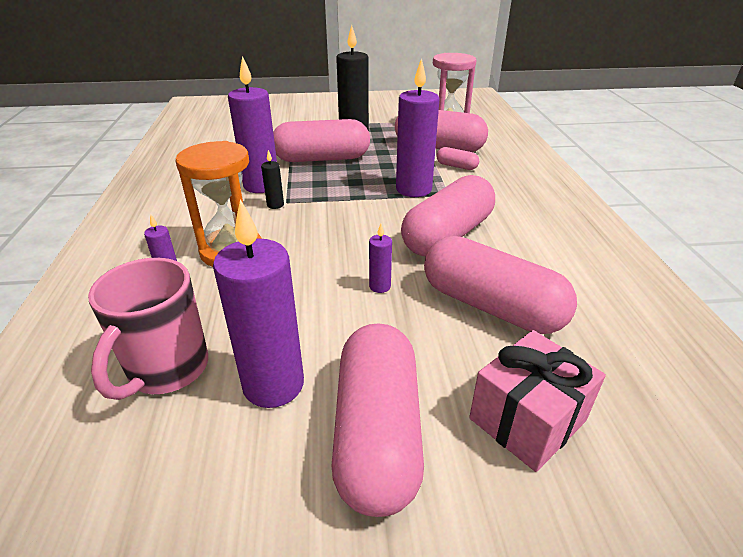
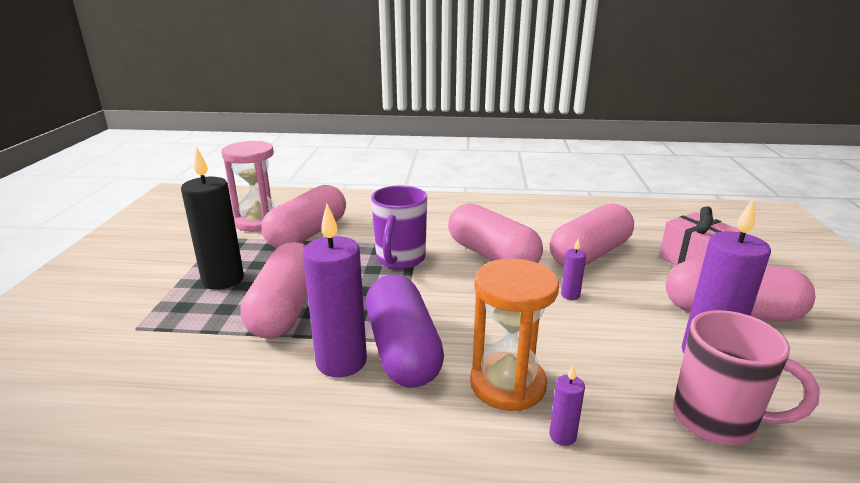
camera: 80 degrees left, 10 degrees down
black candle [261,150,284,209] -> purple capsule [366,275,444,388]
purple candle [396,58,440,197] -> purple mug [371,186,427,269]
pink capsule [436,147,479,170] -> none

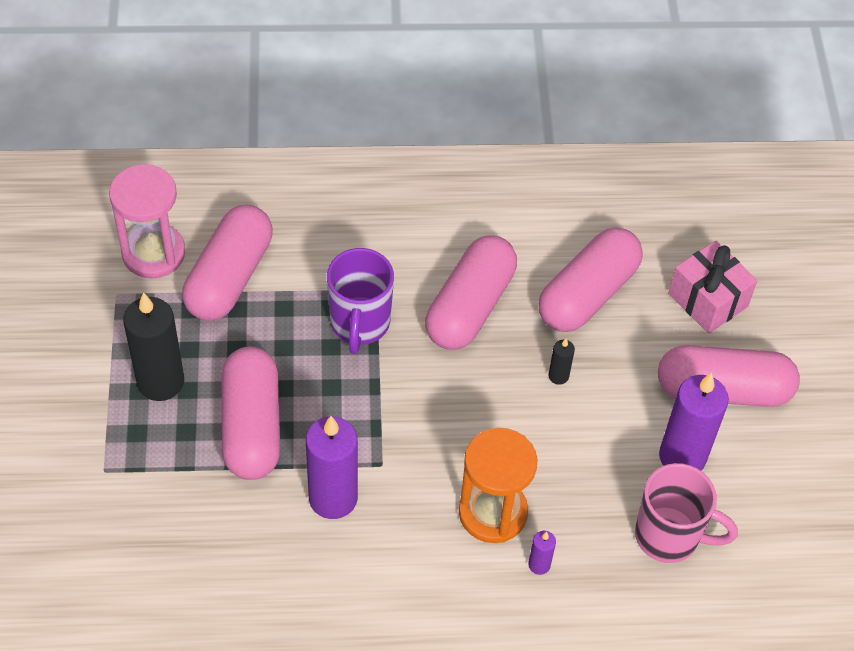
camera: 10 degrees left, 30 degrees up
purple capsule [366,275,444,388] -> none
pink capsule [448,203,543,263] -> pink capsule turned 75 degrees clockwise [425,235,517,350]
purple candle [561,239,586,300] -> black candle [548,339,575,385]

